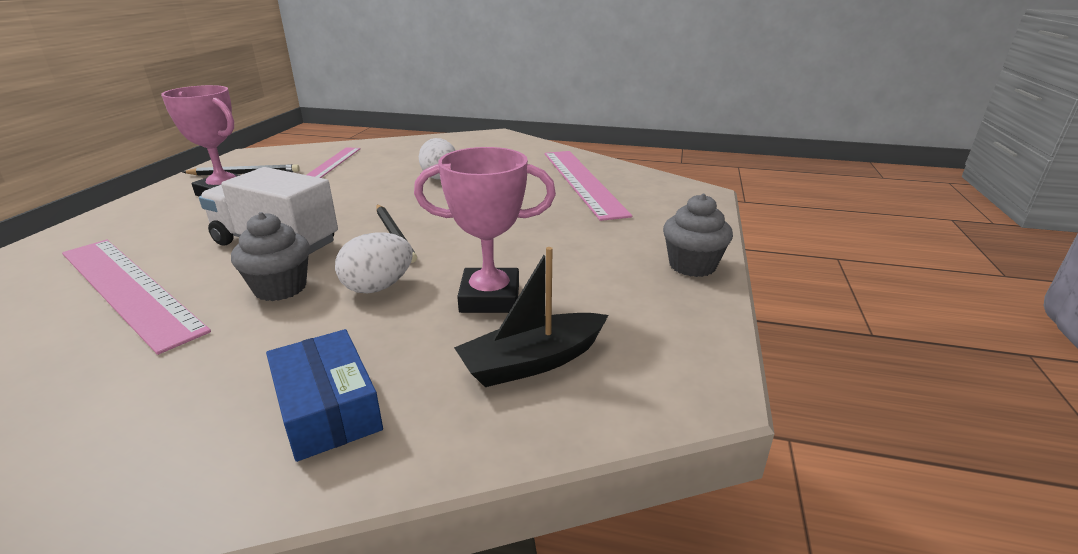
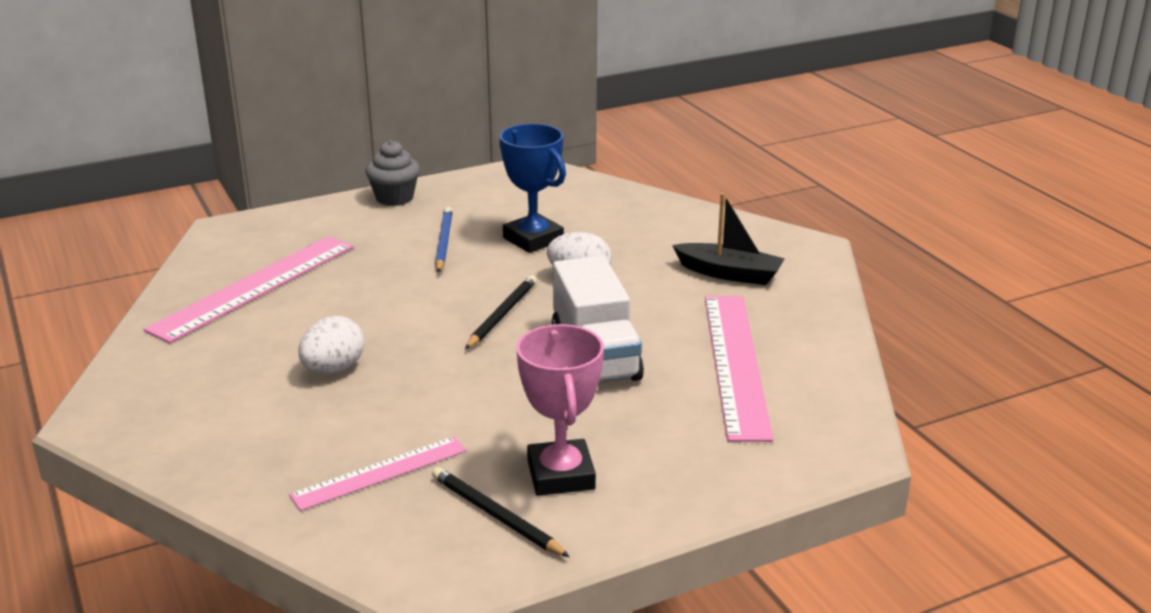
camera: 130 degrees left, 0 degrees up
grey cupcake [231,212,310,301] -> none
blue box [266,329,383,462] -> none
pink trophy [414,147,556,313] -> blue trophy [499,123,566,253]
black boat [454,247,608,387] -> black boat moved to [672,193,785,285]
none -> blue pencil [435,207,453,273]

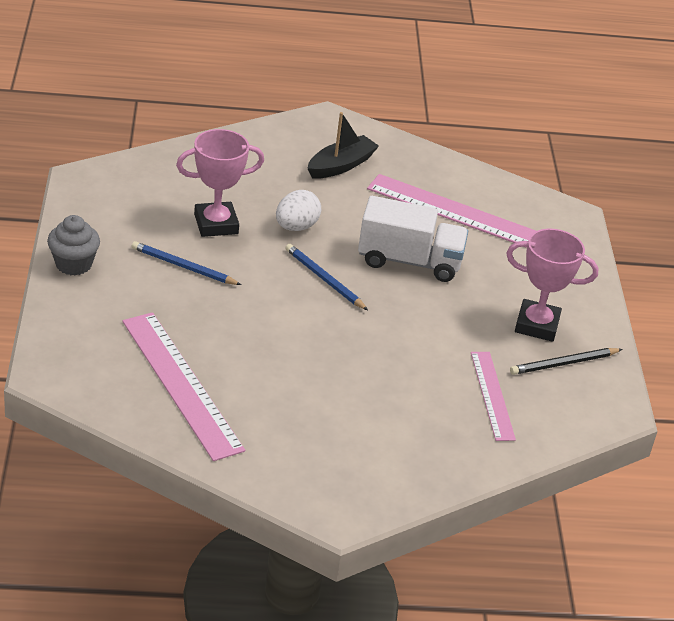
camera: 70 degrees left, 10 degrees up
white egg [298,316,364,374] -> none
black pencil [465,275,537,349] -> blue pencil [285,244,368,310]
blue trophy [499,123,566,253] -> pink trophy [176,129,264,237]

